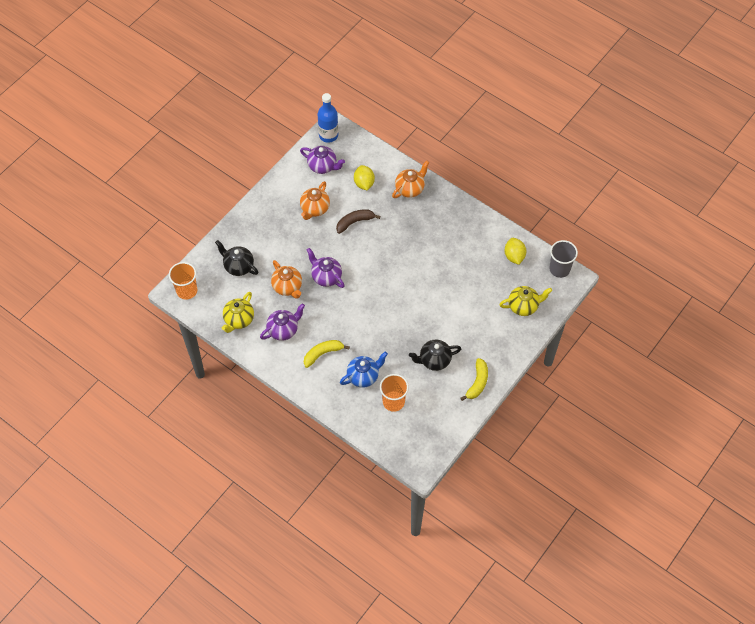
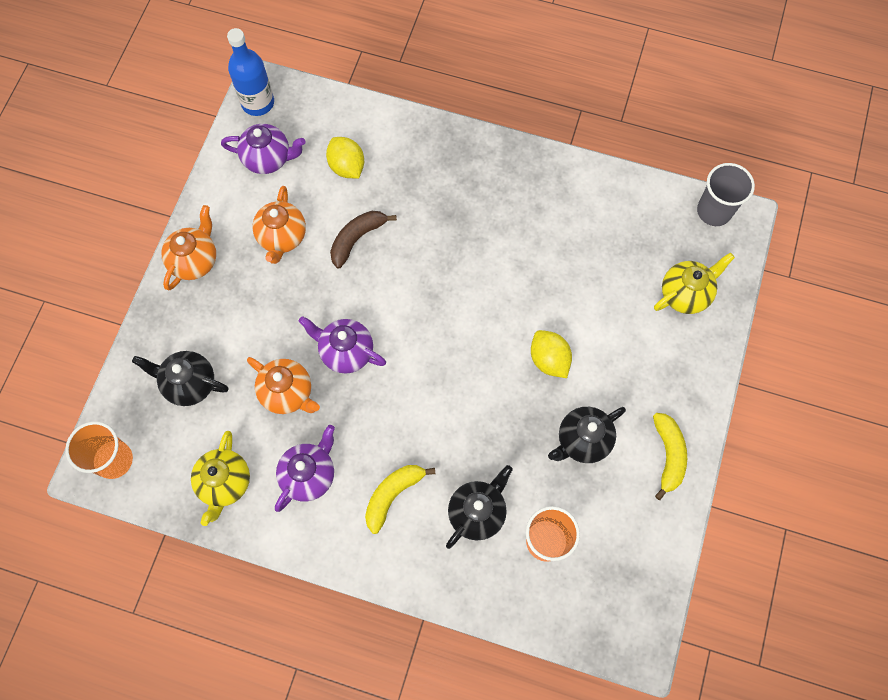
camera: 20 degrees left, 10 degrees up
blue teapot [340,352,388,388] -> black teapot [446,465,513,549]
orange teapot [392,160,429,198] -> orange teapot moved to [162,205,216,290]
yellow lemon [504,238,526,265] -> yellow lemon moved to [531,330,572,378]

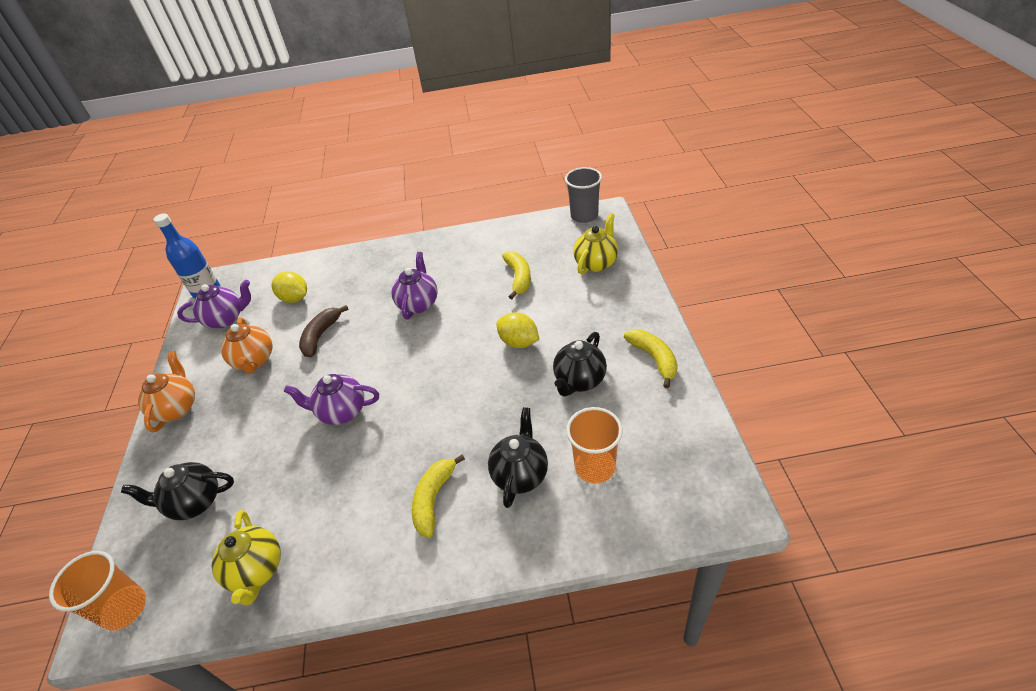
camera: 20 degrees left, 25 degrees down
orange teapot [247,357,320,414] -> none
purple teapot [275,425,335,512] -> purple teapot moved to [391,252,438,319]
none -> yellow banana [502,251,531,299]

